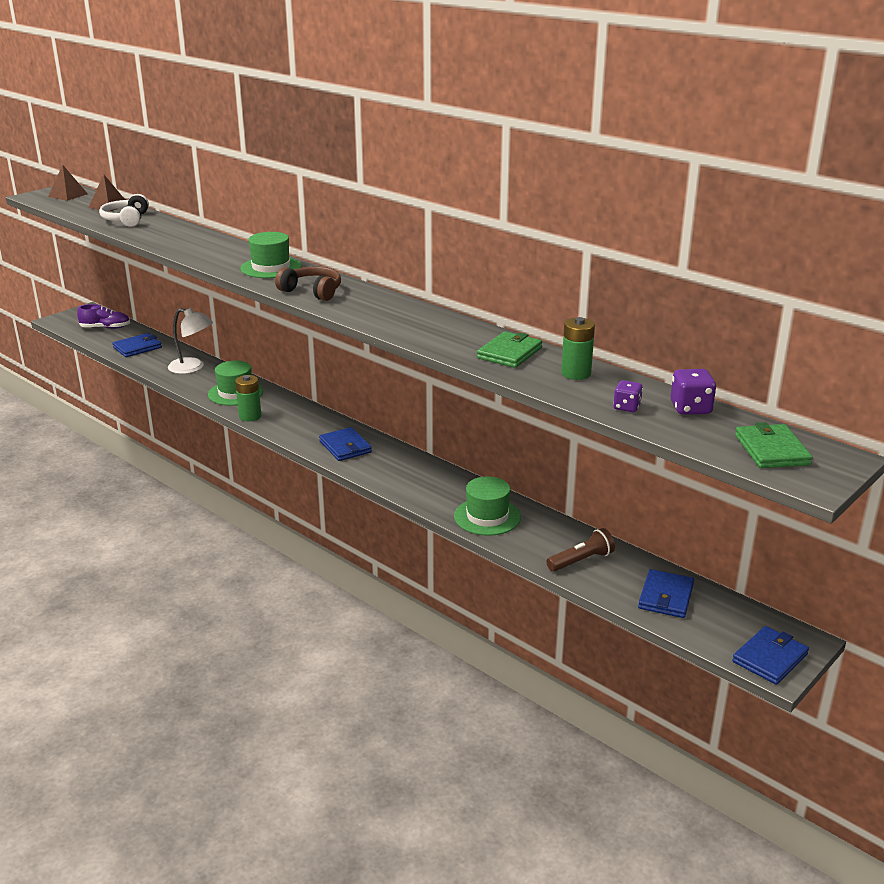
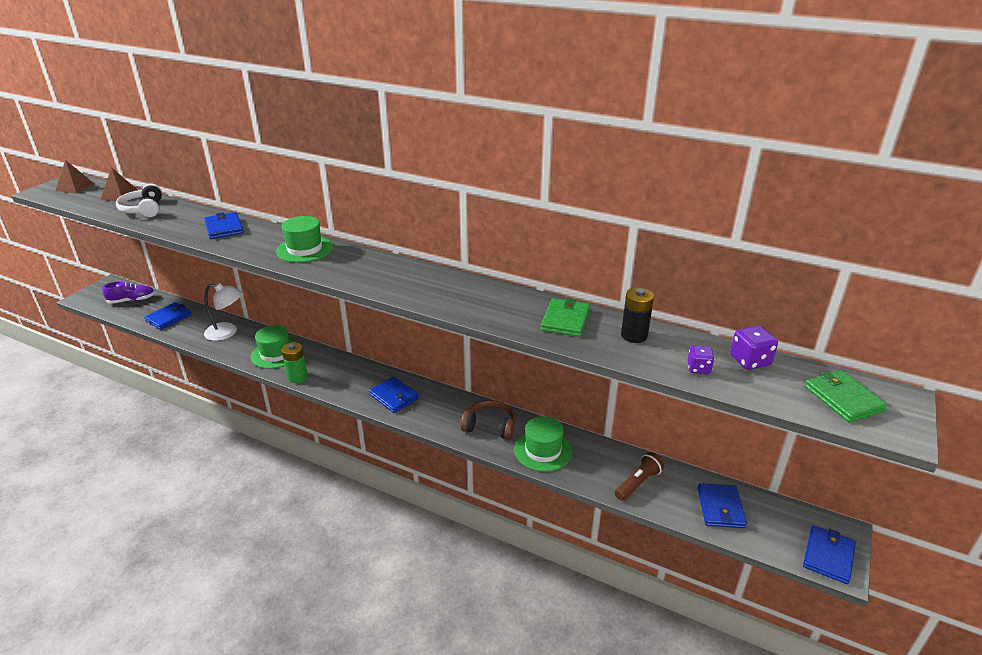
camera: 15 degrees left, 5 degrees up
brown headphones [275,267,341,301] -> brown headphones moved to [460,400,515,440]
green battery [561,317,595,380] -> black battery [621,287,654,343]
none -> blue wallet [204,212,243,239]

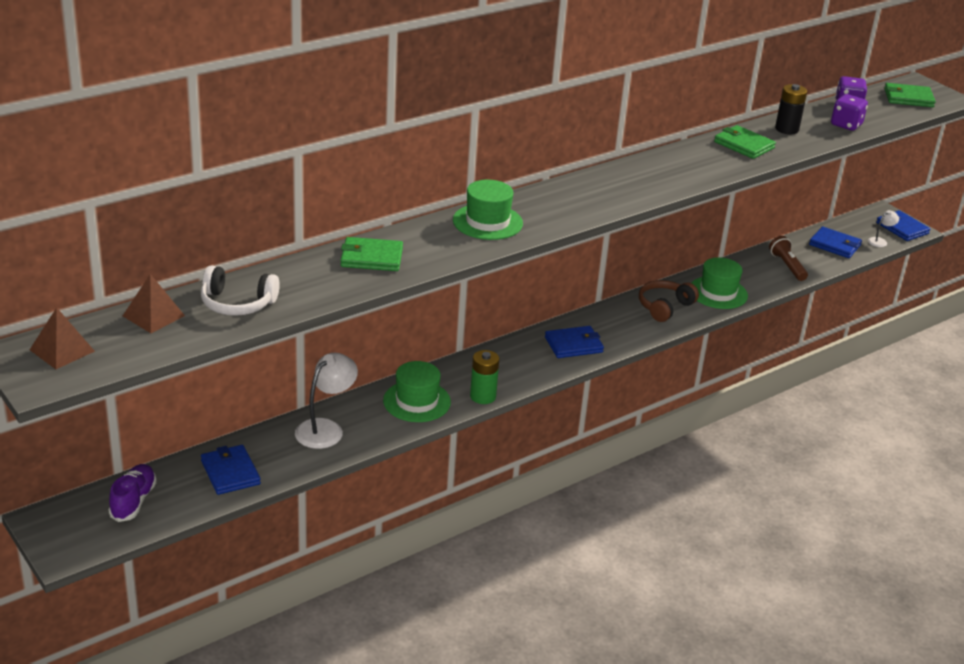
camera: 65 degrees left, 0 degrees up
blue wallet [204,212,243,239] -> green wallet [340,237,403,271]
purple dice [687,345,714,374] -> purple dice [831,94,868,131], size x1.50
none -> white lamp [868,210,899,247]

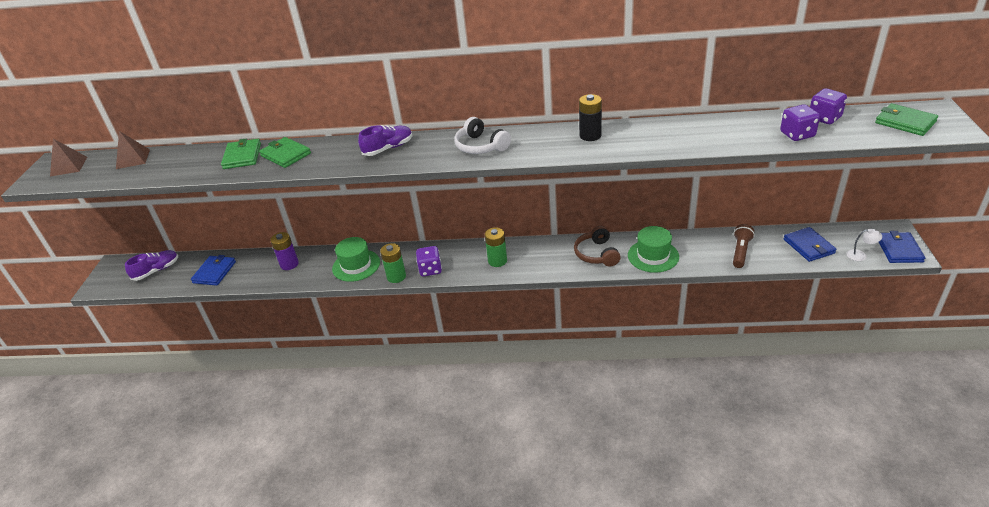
camera: 45 degrees right, 5 degrees up
white headphones [201,265,280,316] -> white headphones moved to [454,117,511,154]
white lamp [295,353,358,449] -> purple battery [270,232,299,270]
green hat [453,180,523,240] -> purple shoe [358,125,412,156]
blue wallet [545,326,604,358] -> green battery [485,227,507,267]
brown headphones [639,280,699,322] -> brown headphones turned 90 degrees counterclockwise [574,226,621,267]
green wallet [714,125,776,159] -> green wallet moved to [221,138,261,169]
black battery [775,84,807,134] -> black battery moved to [579,94,602,141]
none -> purple dice [416,246,442,277]

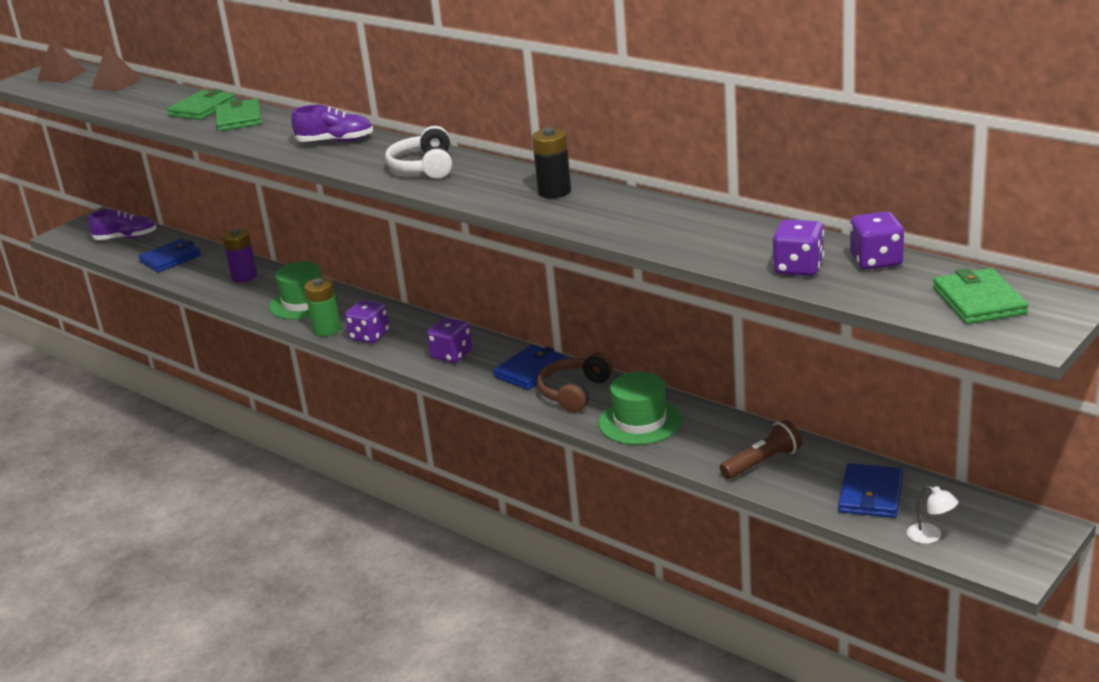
camera: 35 degrees right, 10 degrees down
green battery [485,227,507,267] -> purple dice [427,317,472,363]
blue wallet [879,231,925,263] -> blue wallet moved to [493,344,567,390]

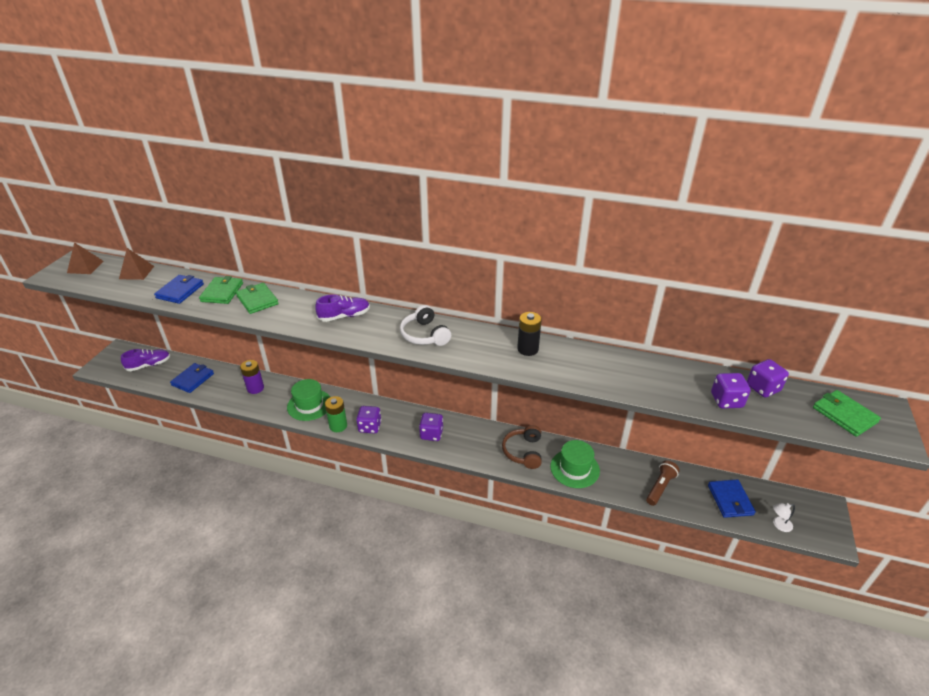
camera: 25 degrees left, 10 degrees up
blue wallet [493,344,567,390] -> blue wallet moved to [154,275,204,304]
white lamp [907,485,958,544] -> white lamp turned 150 degrees clockwise [773,503,795,532]

